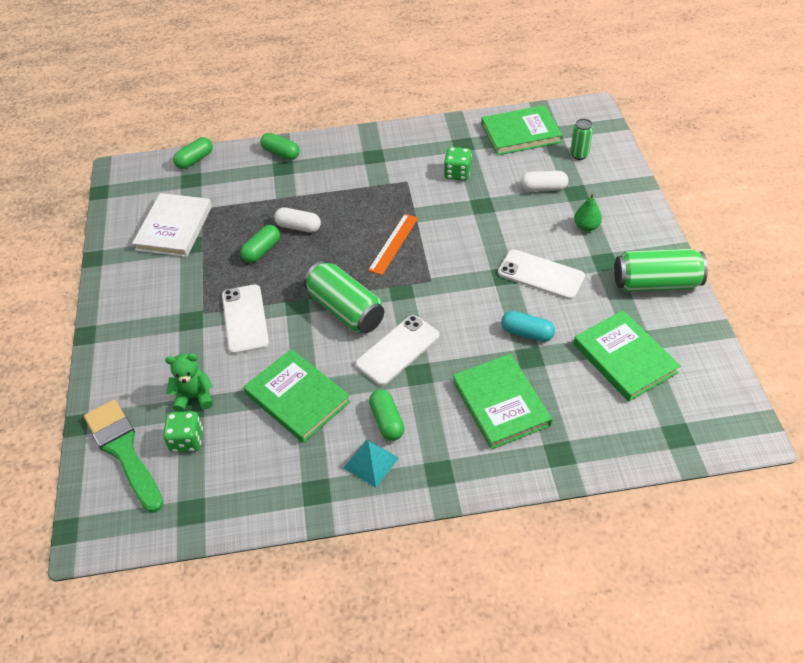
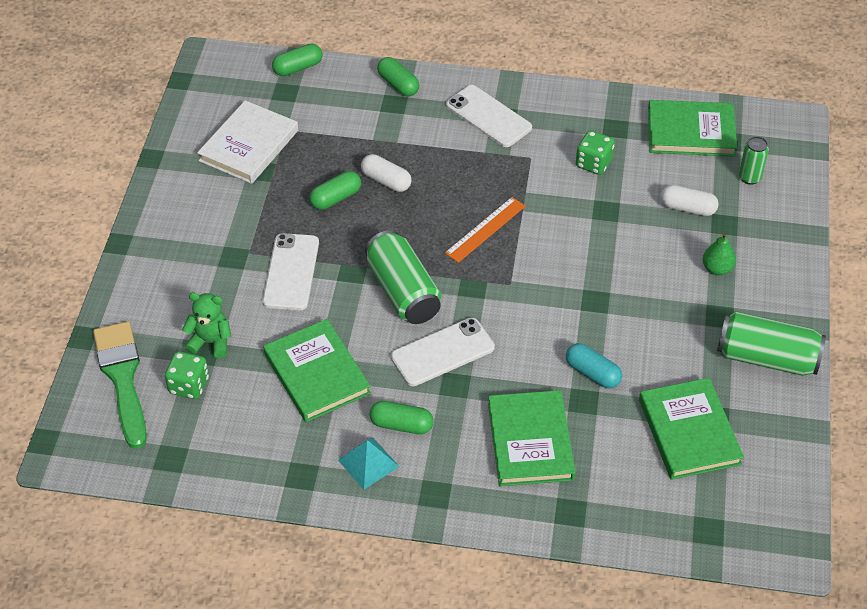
camera: 15 degrees right, 0 degrees up
green capsule [369,389,405,441] -> green capsule turned 75 degrees counterclockwise [369,401,434,435]
white phone [498,249,585,300] -> white phone moved to [446,85,532,147]

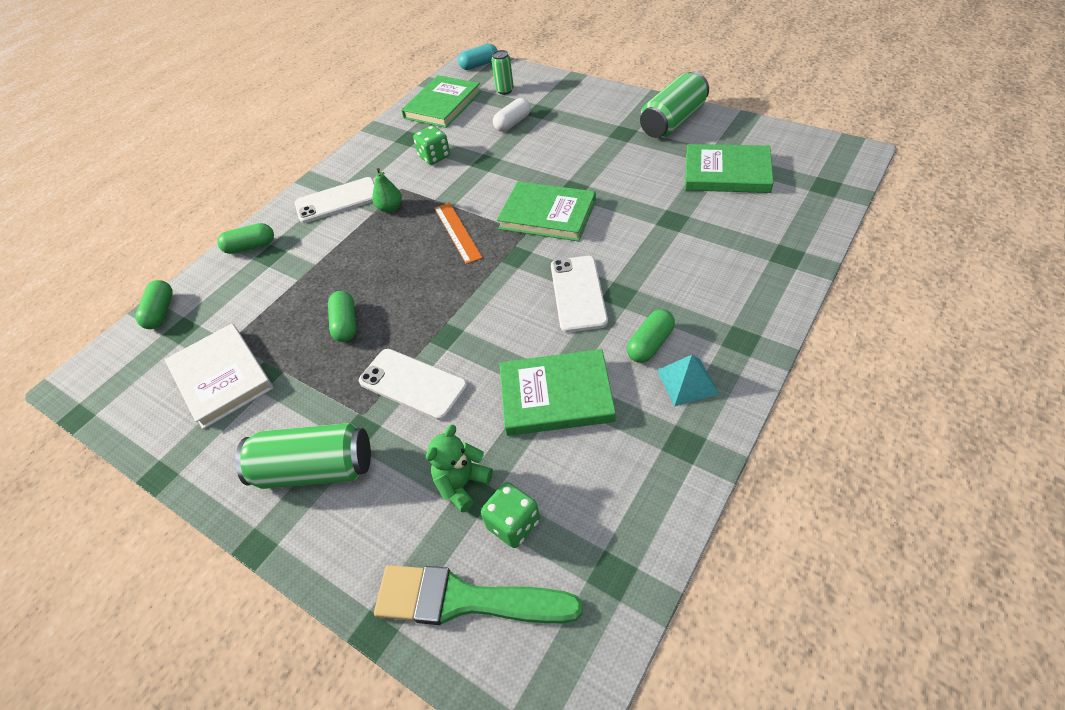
camera: 60 degrees left, 0 degrees up
white capsule [361,154,412,192] -> none
green can [365,230,441,324] -> green can moved to [235,423,371,489]
green book [488,390,576,486] -> green book moved to [497,181,596,241]
turquoise capsule [566,343,622,388] -> turquoise capsule moved to [458,44,498,70]
green pear [702,233,736,275] -> green pear moved to [372,168,402,213]

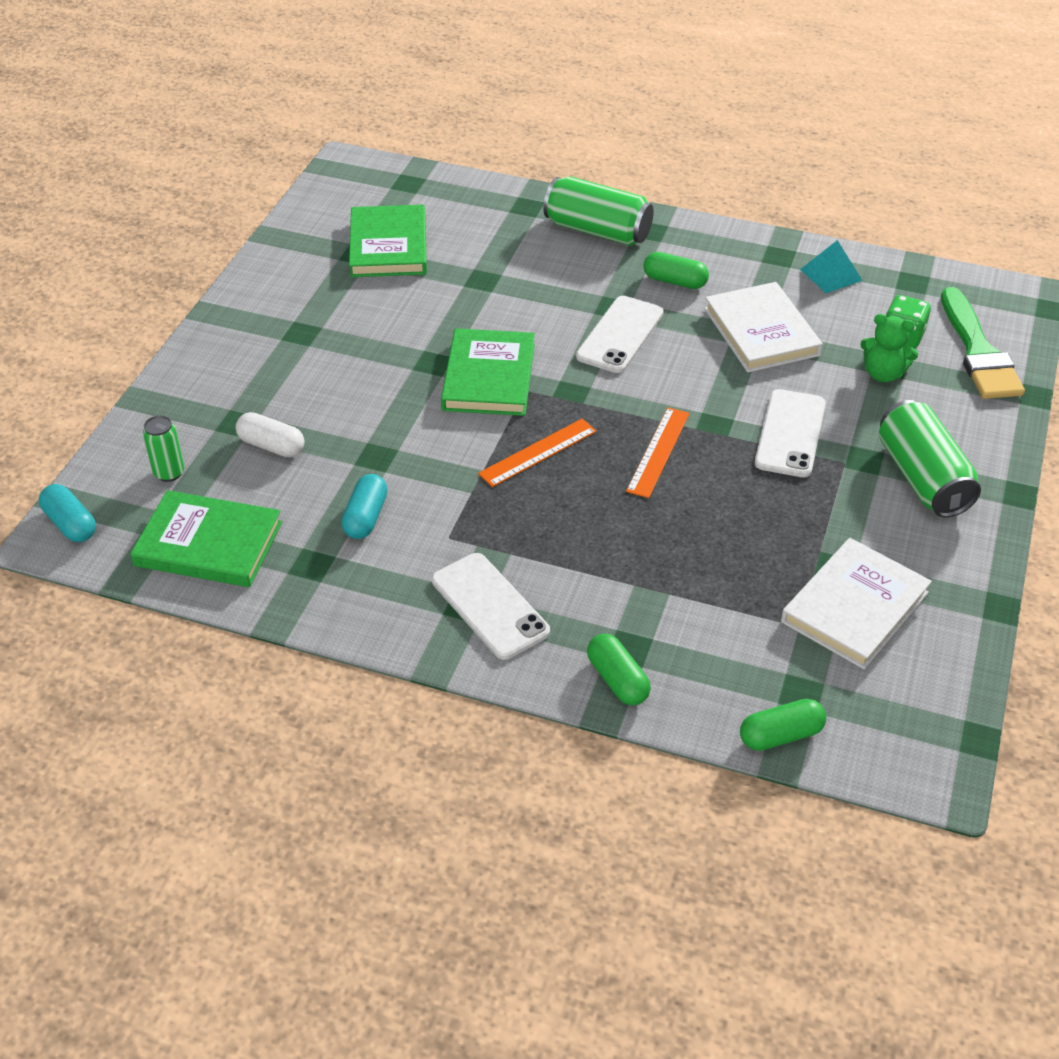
camera: 110 degrees left, 5 degrees down
green capsule [328,291,356,342] -> none
green pear [372,168,402,213] -> none
green dice [413,125,450,165] -> turquoise capsule [341,474,387,539]
green book [499,349,616,436] -> white book [704,282,823,372]
white phone [551,256,608,332] -> white phone turned 45 degrees counterclockwise [576,296,664,373]
green can [640,72,709,138] -> green can moved to [543,176,654,246]
turquoise pyramid [657,355,719,407] -> turquoise pyramid moved to [800,240,863,293]
none -> orange ruler [626,407,690,498]

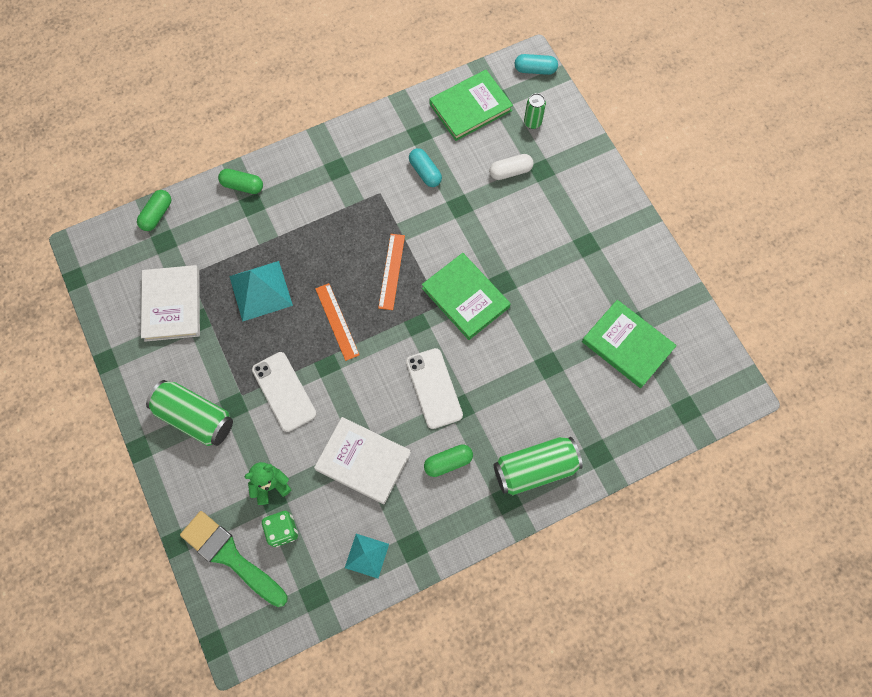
camera: 135 degrees right, 25 degrees up
white phone [432,553,550,660] -> none
none -> turquoise pyramid [229,261,293,322]

